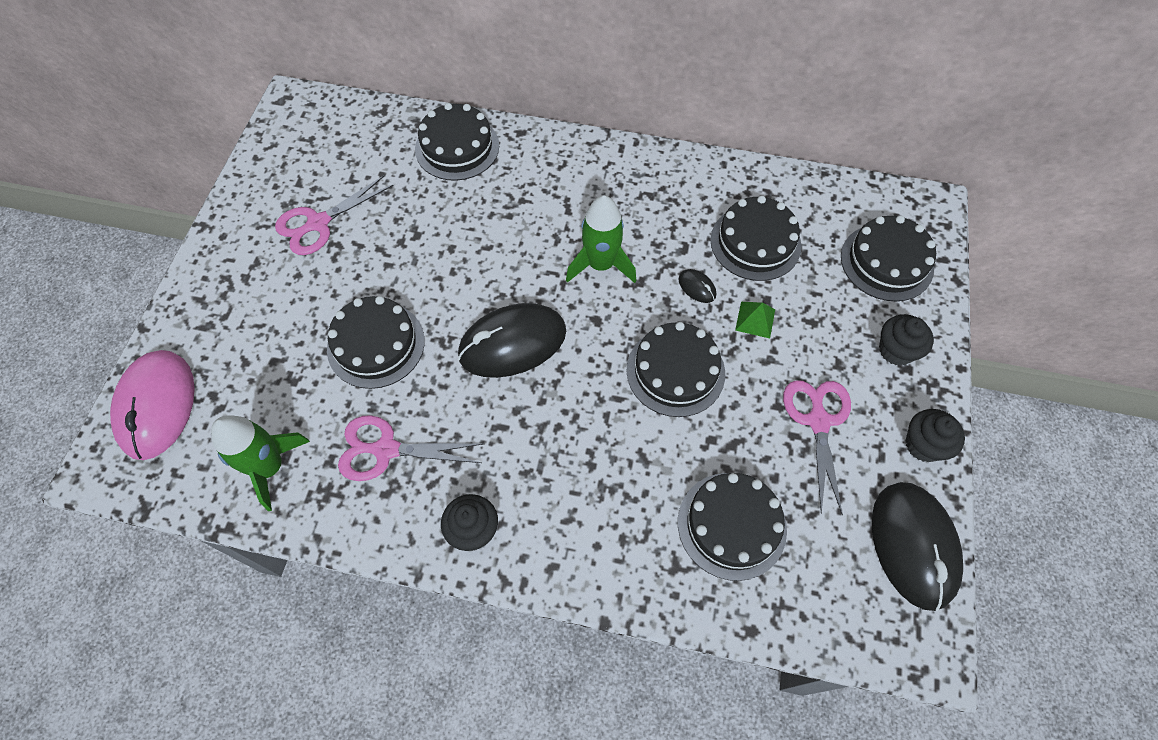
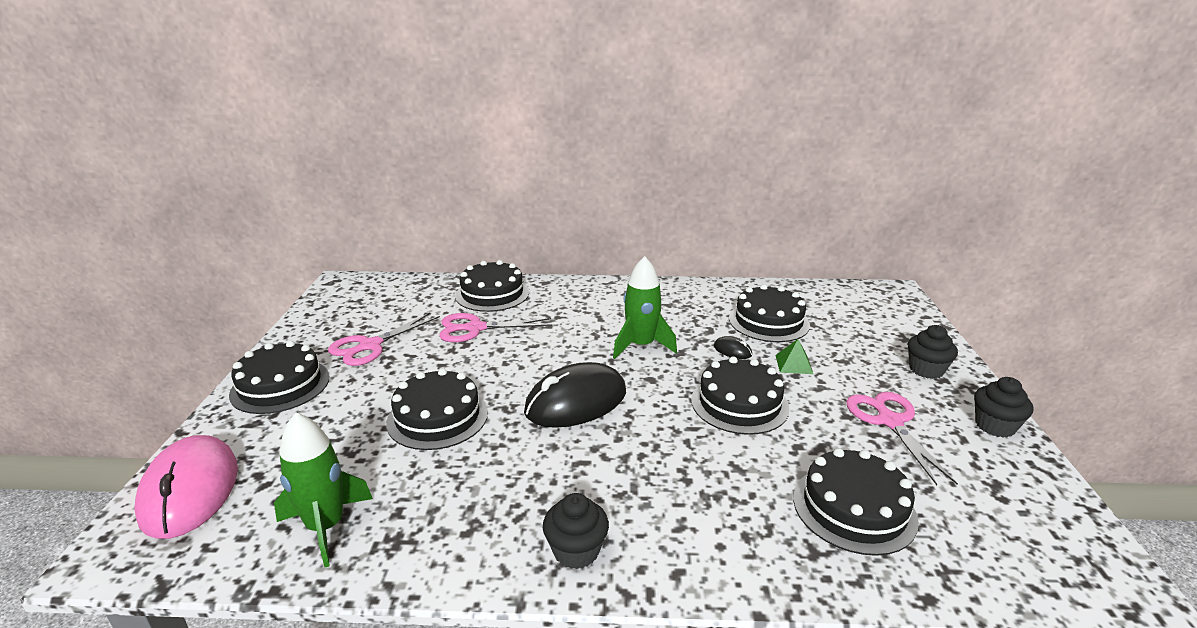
camera: 10 degrees left, 35 degrees down
pink scissors [338,415,483,481] -> pink scissors moved to [439,313,552,342]
black cake [841,215,936,301] -> black cake moved to [229,341,330,414]
black mouse [872,482,963,611] -> none

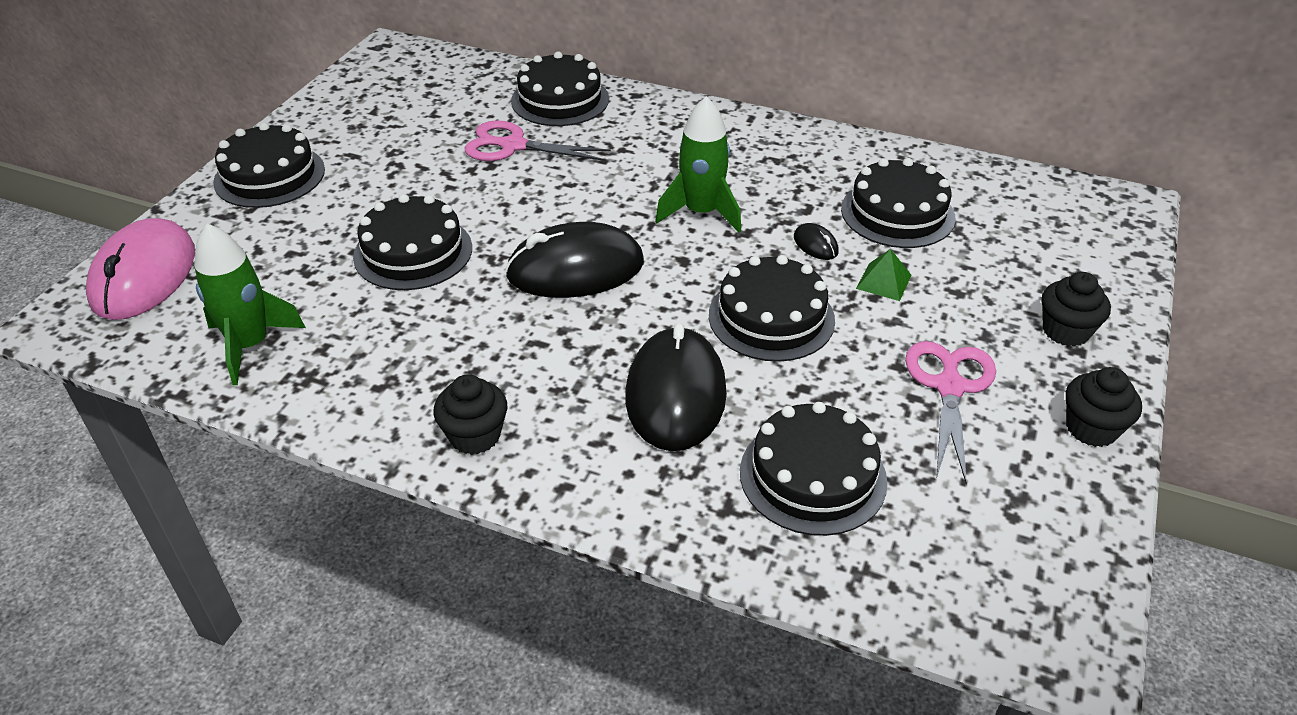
camera: 20 degrees right, 15 degrees up
pink scissors [328,313,440,366] -> none
none -> black mouse [625,323,727,451]

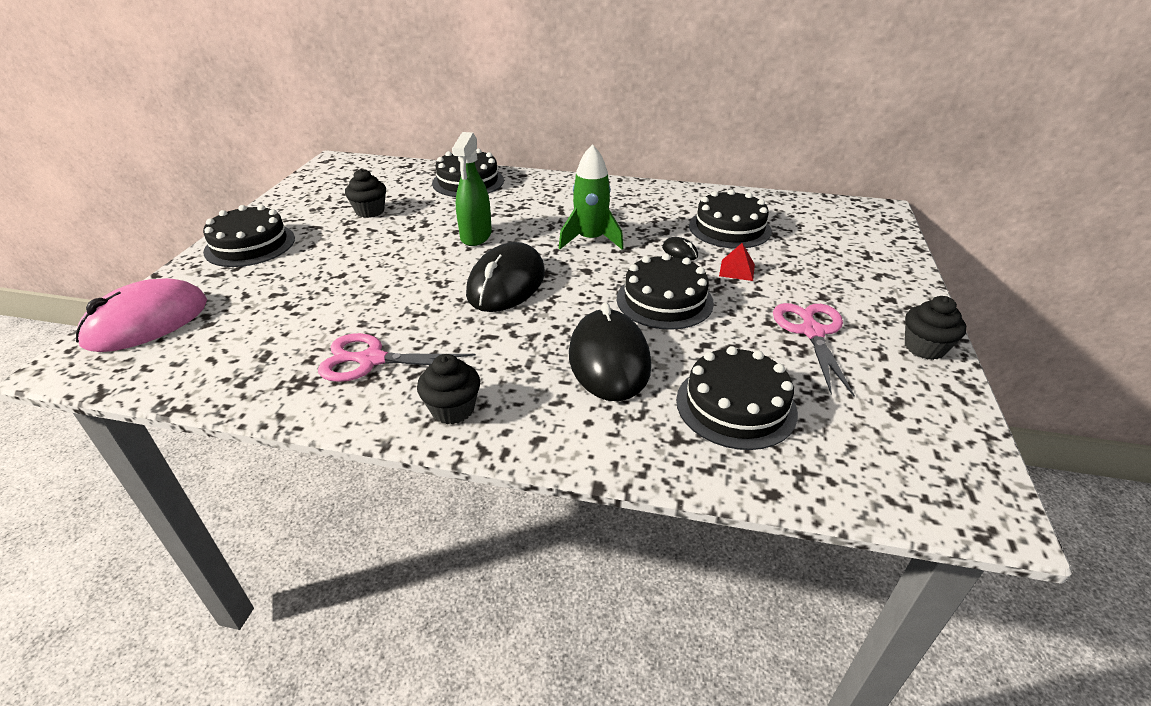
camera: 10 degrees left, 5 degrees down
pink mouse [86,218,195,320] -> pink mouse turned 45 degrees clockwise [76,278,207,352]
green rocket [194,223,306,385] -> none
black cake [353,194,472,290] -> none
pink scissors [465,120,611,161] -> pink scissors moved to [318,333,475,382]
black mouse [505,222,644,298] -> black mouse turned 45 degrees counterclockwise [466,242,545,312]
green pyramid [856,249,912,301] -> red pyramid [719,243,755,281]
black cupcake [1042,272,1111,347] -> black cupcake moved to [345,169,386,218]
none -> green spray bottle [452,132,492,246]

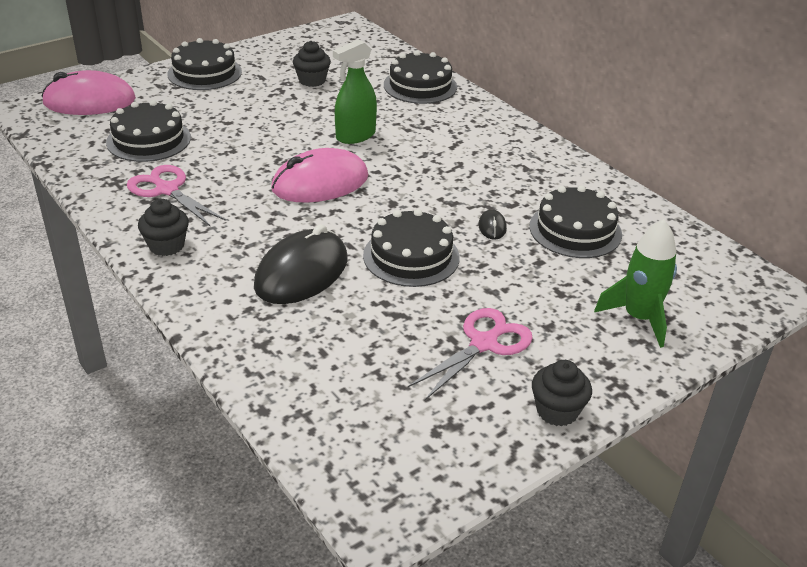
camera: 40 degrees right, 0 degrees up
black mouse [466,242,545,312] -> pink mouse [271,148,368,202]
green rocket [559,144,624,250] -> green rocket moved to [594,219,677,348]
black cake [676,346,798,450] -> black cake moved to [106,100,191,162]
red pyramid [719,243,755,281] -> none

